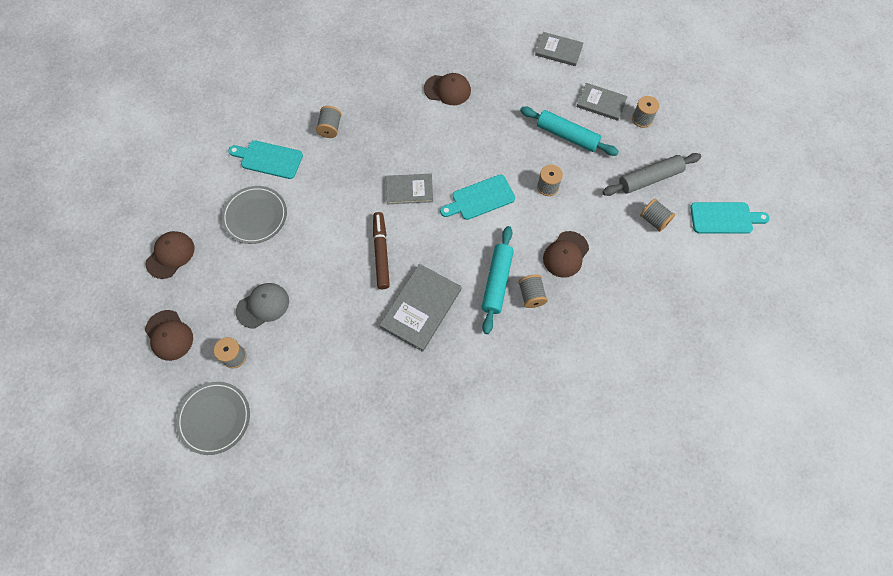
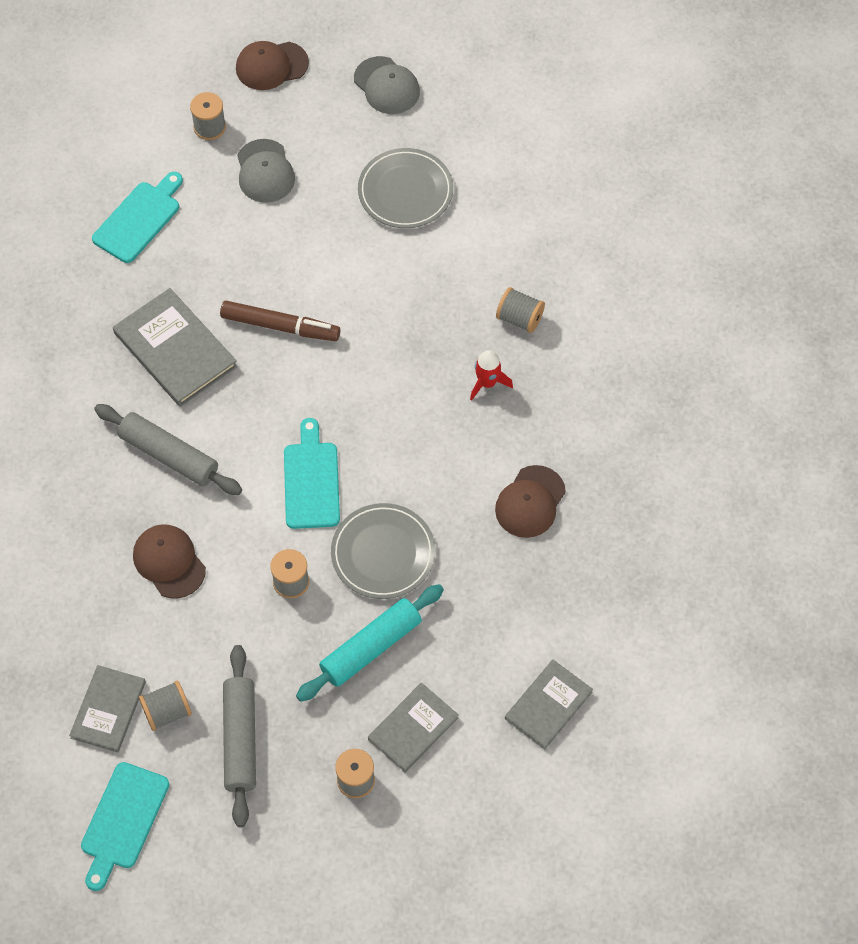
camera: 110 degrees right, 5 degrees down
brown cap [146,231,195,279] -> grey cap [354,56,420,114]
grey plate [176,382,250,455] -> grey plate moved to [331,503,435,599]
turquoise cutting board [228,140,303,179] -> turquoise cutting board moved to [92,172,183,263]
grey book [386,174,433,204] -> grey book moved to [69,665,146,752]
turquoise rolling pin [482,226,514,334] -> grey rolling pin [94,404,242,495]
grey spool [518,274,548,308] -> none
none -> red rocket [470,350,513,401]

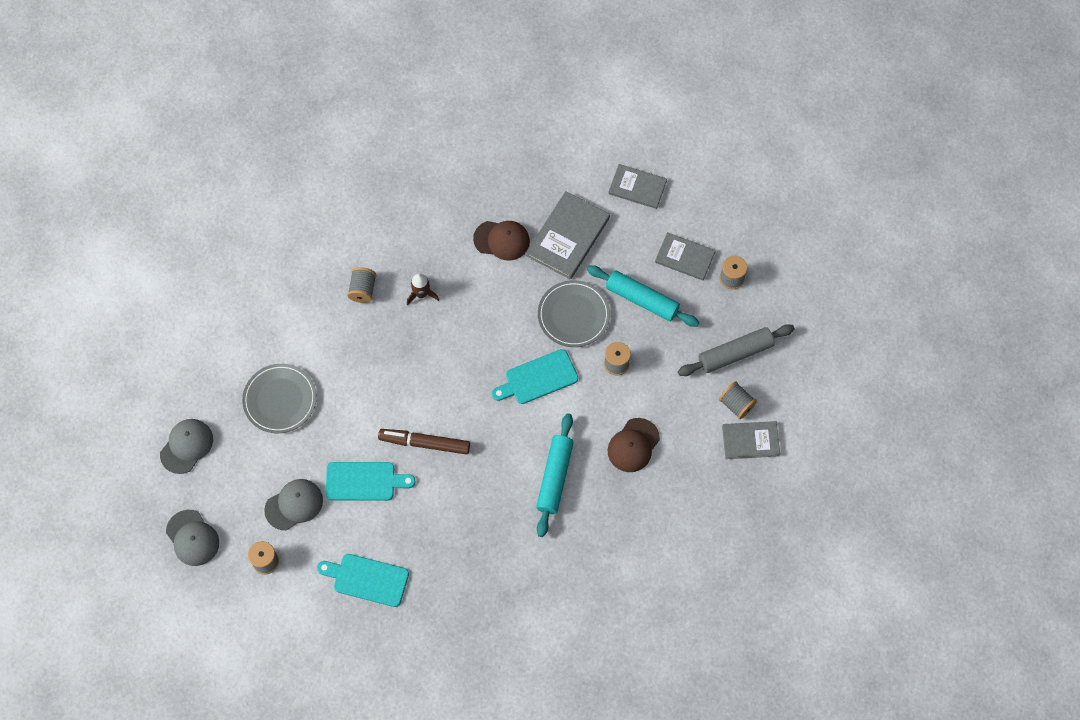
camera: 110 degrees left, 5 degrees up
turquoise cutting board [81,762,169,891] -> turquoise cutting board moved to [325,462,416,501]
grey rolling pin [94,404,242,495] -> turquoise rolling pin [536,413,574,537]
grey book [113,288,238,407] -> grey book moved to [526,191,610,280]
brown marker [220,301,340,341] -> brown marker turned 75 degrees counterclockwise [378,429,470,455]
brown cap [236,41,309,90] -> grey cap [166,510,219,566]
red rocket [470,350,513,401] -> brown rocket [407,273,439,305]

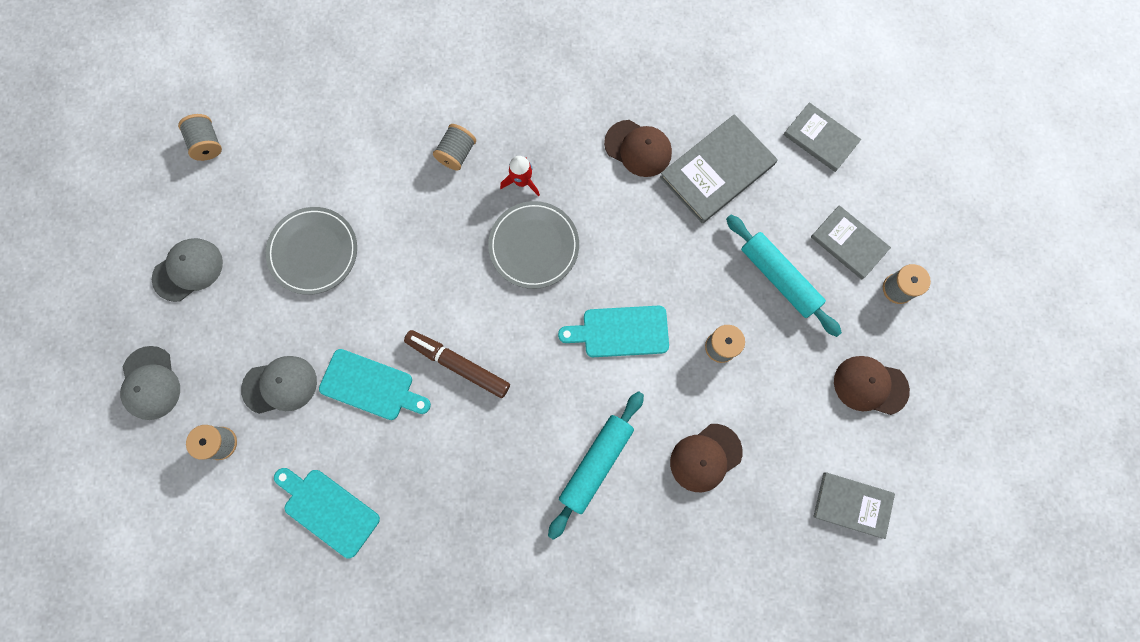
camera: 20 degrees right, 10 degrees up
brown rocket [407,273,439,305] -> red rocket [500,156,540,196]
grey plate [538,280,610,347] -> grey plate moved to [488,201,579,289]
grey rolling pin [678,324,795,376] -> brown cap [834,356,910,415]
grey spool [719,381,757,419] -> grey spool moved to [178,114,222,161]

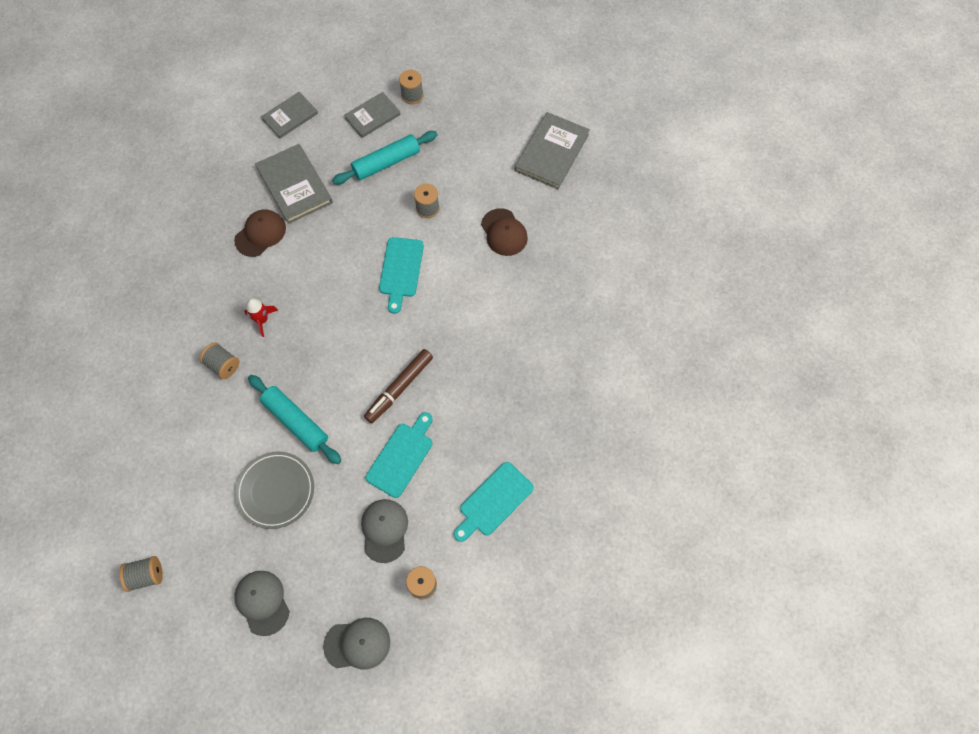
camera: 80 degrees left, 10 degrees down
grey plate [488,201,579,289] -> none
turquoise rolling pin [548,391,644,540] -> turquoise rolling pin moved to [248,375,341,464]
grey book [813,473,895,539] -> grey book [515,112,590,189], size x1.54
brown cap [834,356,910,415] -> none

